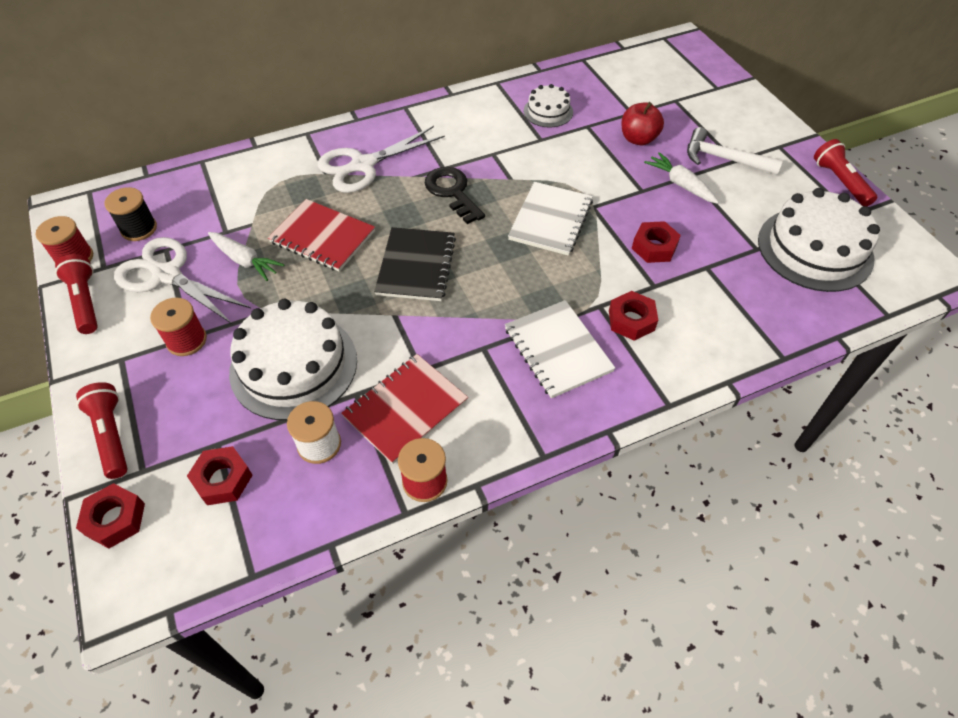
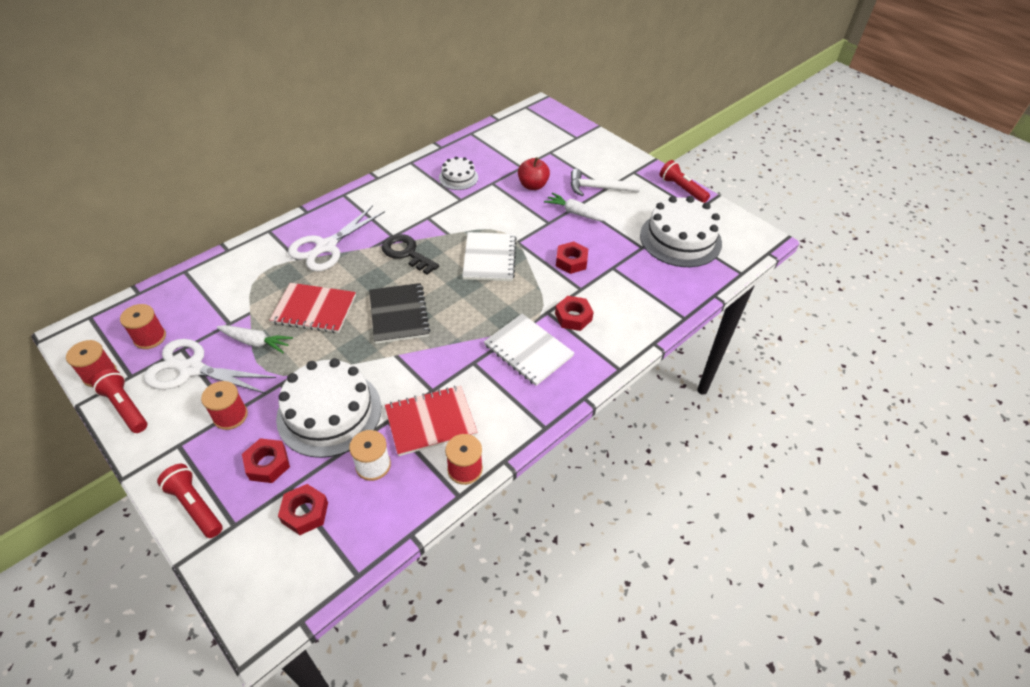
camera: 20 degrees left, 5 degrees down
red nut [76,483,145,548] -> red nut moved to [242,438,290,483]
black spool [105,187,157,241] -> red spool [120,304,166,349]
red notebook [341,354,468,464] -> red notebook turned 45 degrees clockwise [385,386,477,456]

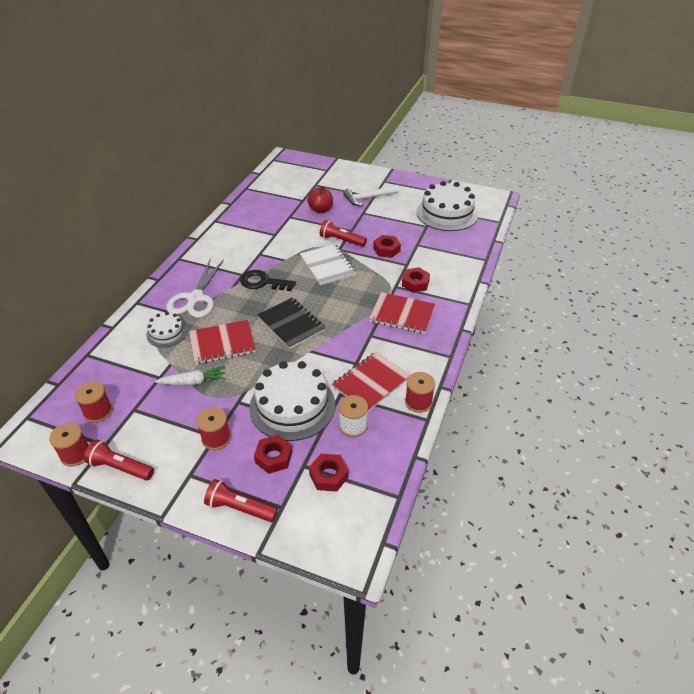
camera: 25 degrees left, 5 degrees down
white scissors [144,339,276,394] -> none
white cake [439,156,478,190] -> white cake moved to [146,312,187,347]
white notebook [484,314,574,386] -> red notebook [369,292,435,334]
white carrot [544,192,606,221] -> none
red flashlight [660,160,710,203] -> red flashlight moved to [320,220,367,247]

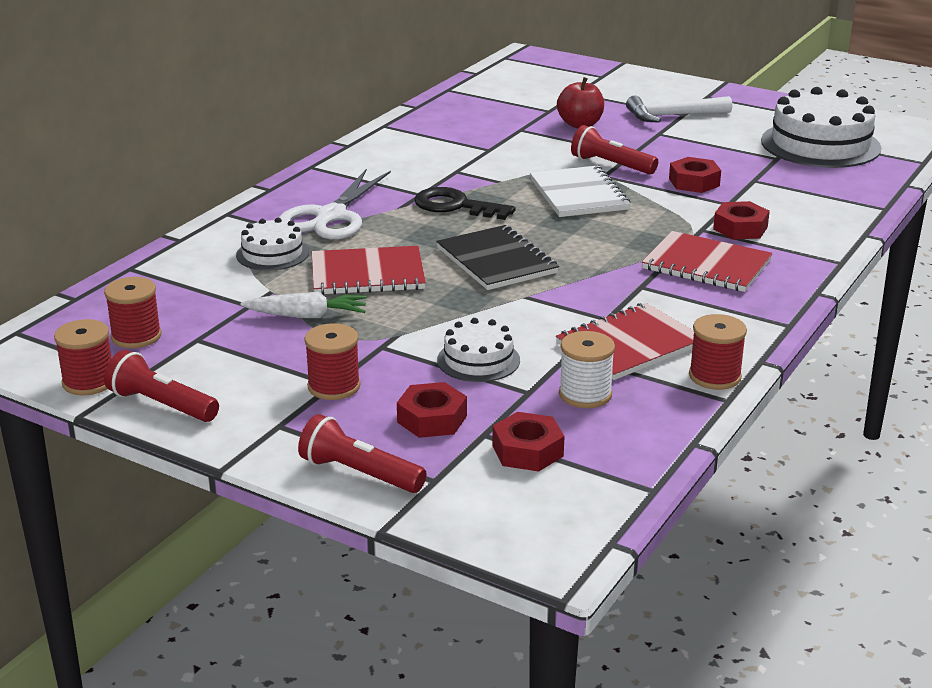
camera: 10 degrees right, 15 degrees down
white cake [249,361,335,441] -> white cake [437,318,520,382], size x0.52

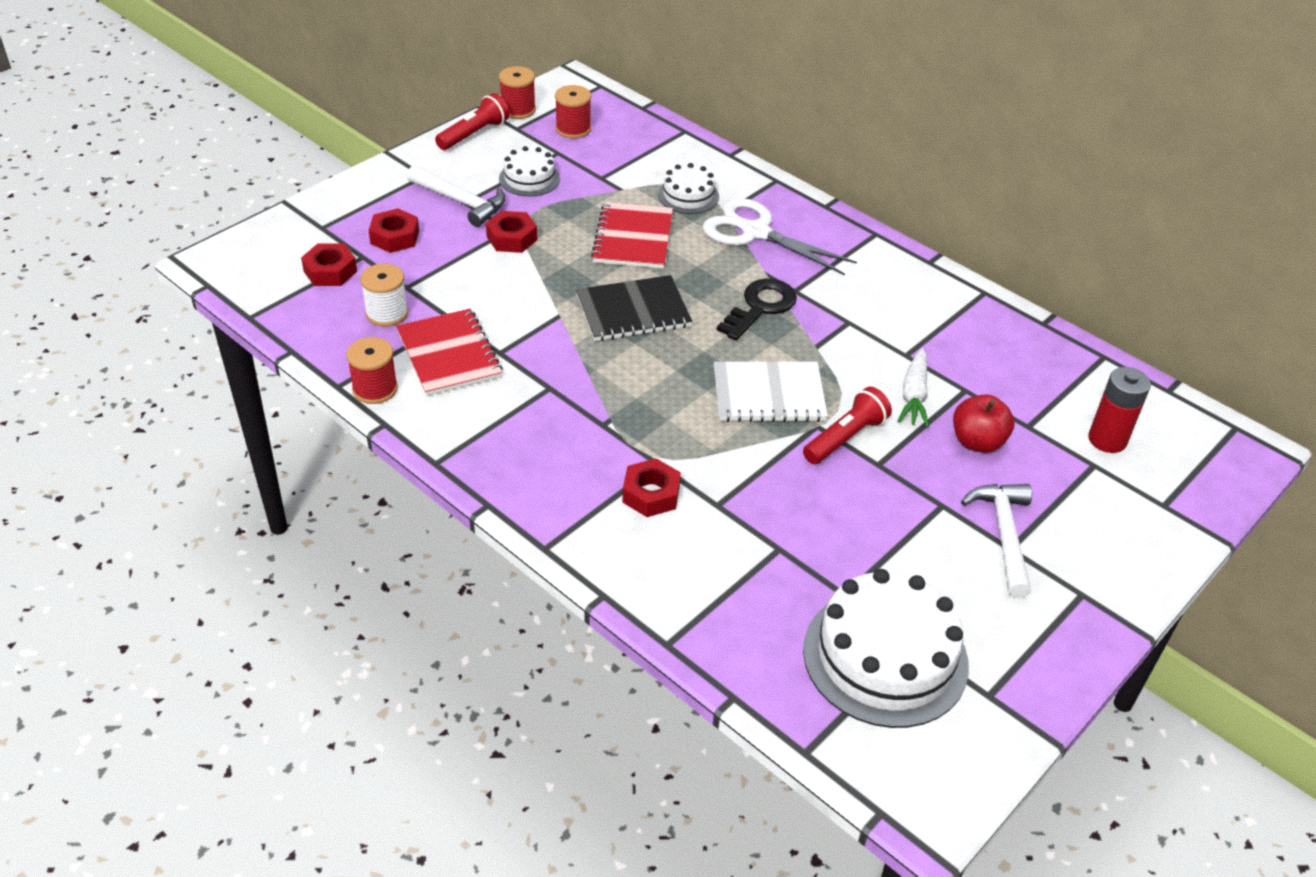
camera: 100 degrees right, 15 degrees up
white carrot [241,292,367,318] -> white carrot moved to [897,348,929,427]
red flashlight [298,414,427,493] -> none
red spool [304,323,360,400] -> white hammer [407,165,505,227]
white cake [437,318,520,382] -> white cake moved to [499,146,560,196]
red notebook [642,231,773,292] -> none
red nut [669,157,721,193] -> red nut moved to [486,211,537,253]
none -> red battery [1088,367,1151,453]

